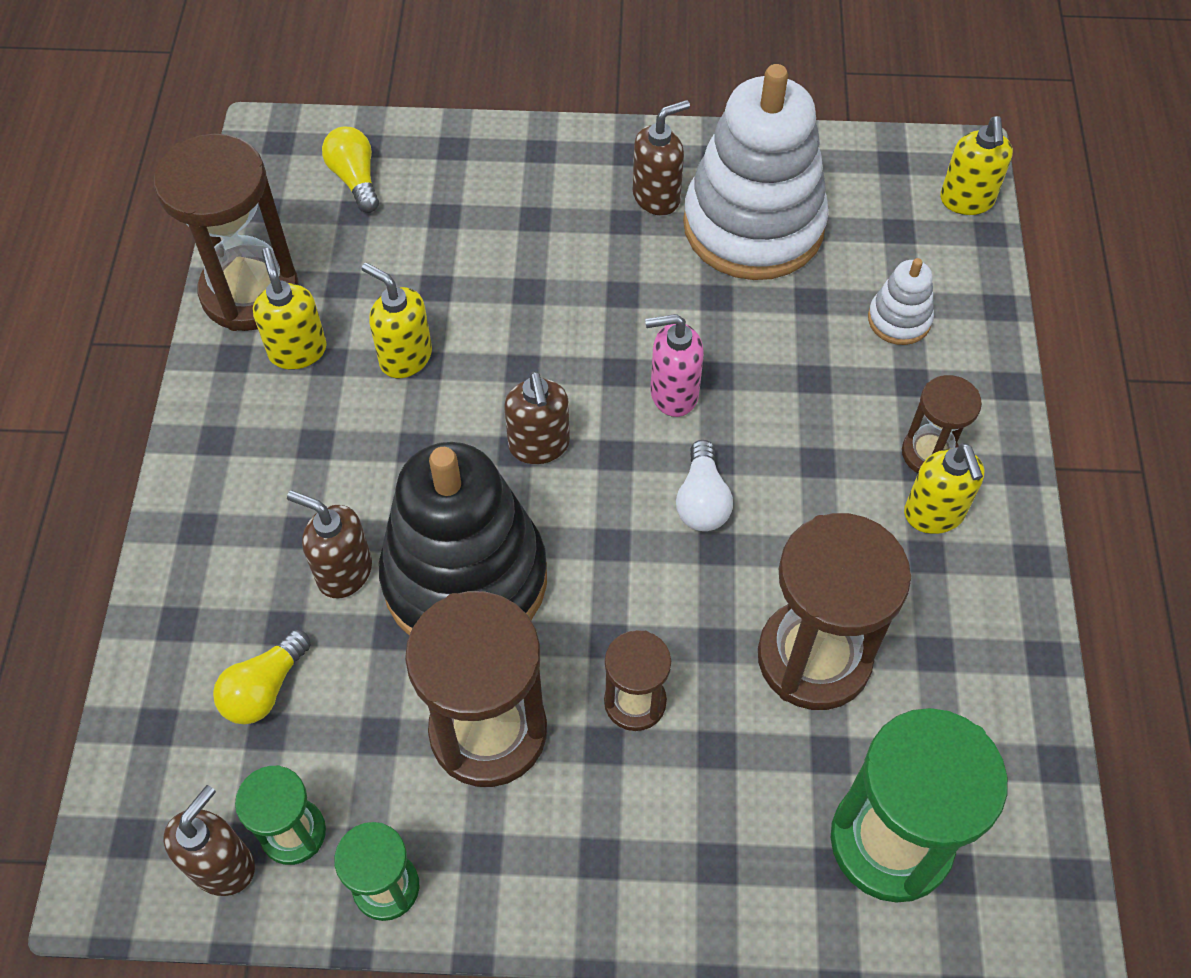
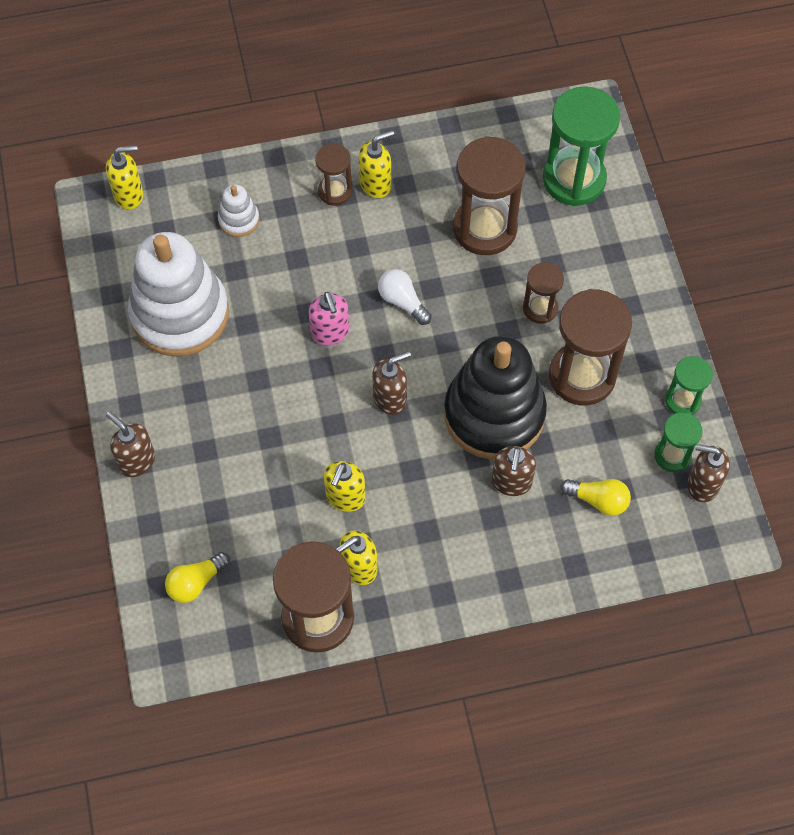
camera: 105 degrees left, 5 degrees up
brown soap dispenser [633,100,690,216] -> brown soap dispenser moved to [106,411,155,477]
white light bulb [676,440,733,531] -> white light bulb turned 120 degrees counterclockwise [378,269,432,325]

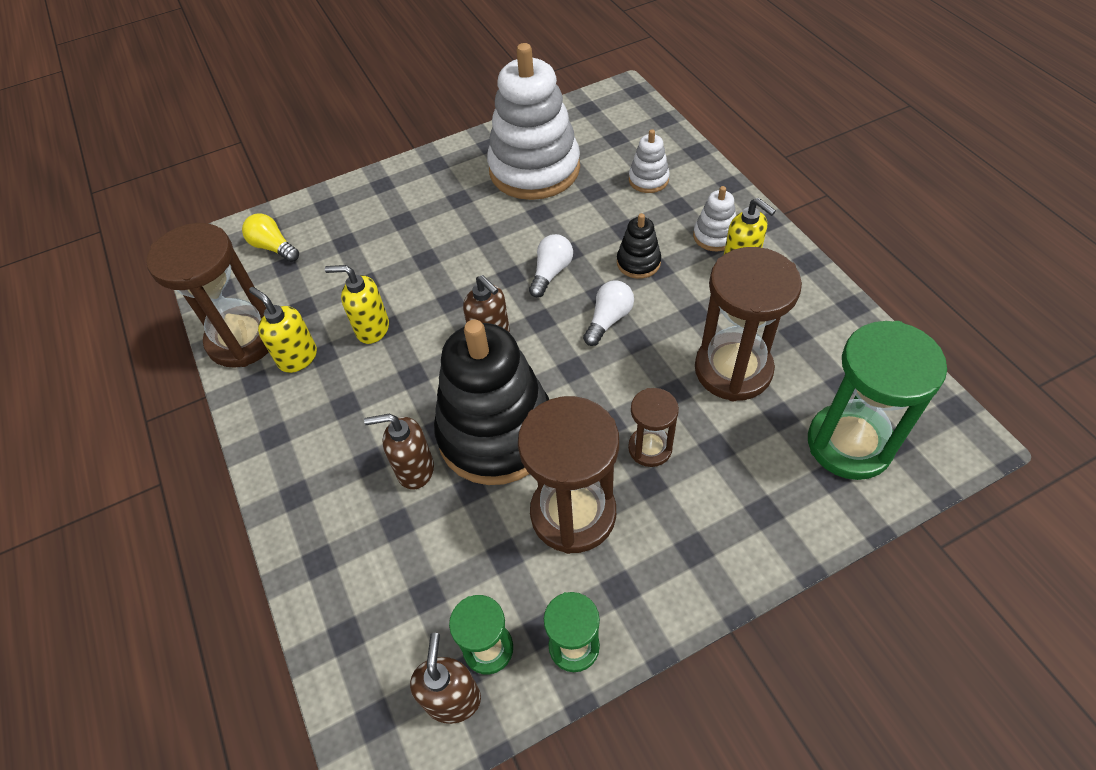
camera: 80 degrees right, 10 degrees down
yellow soap dispenser [106,145,143,210] -> none
brown soap dispenser [106,411,155,477] -> none
pink soap dispenser [309,292,349,345] -> white light bulb [529,234,573,298]
brown hourglass [315,144,352,206] -> white stacking toy [693,186,736,251]
yellow light bulb [561,479,631,516] -> none
none -> black stacking toy [617,213,661,279]

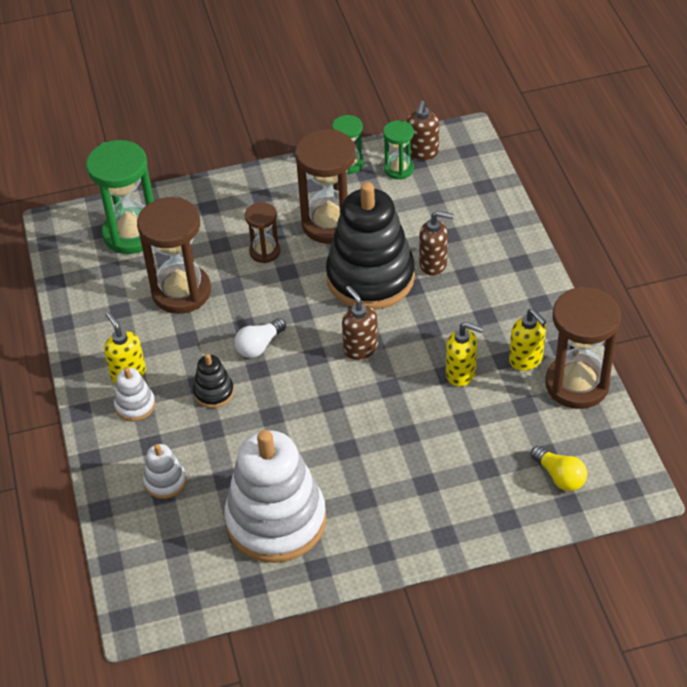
camera: 170 degrees left, 5 degrees down
white light bulb [529,234,573,298] -> none

